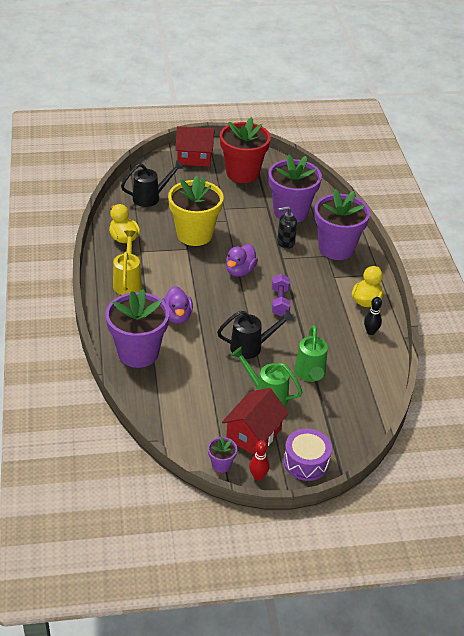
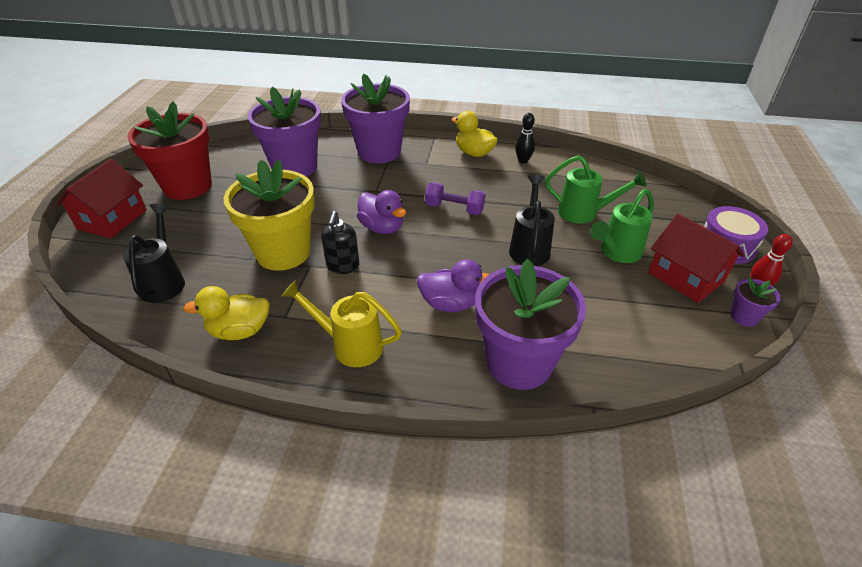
camera: 70 degrees left, 0 degrees up
black soap dispenser [277,206,297,249] -> black soap dispenser moved to [321,211,360,274]

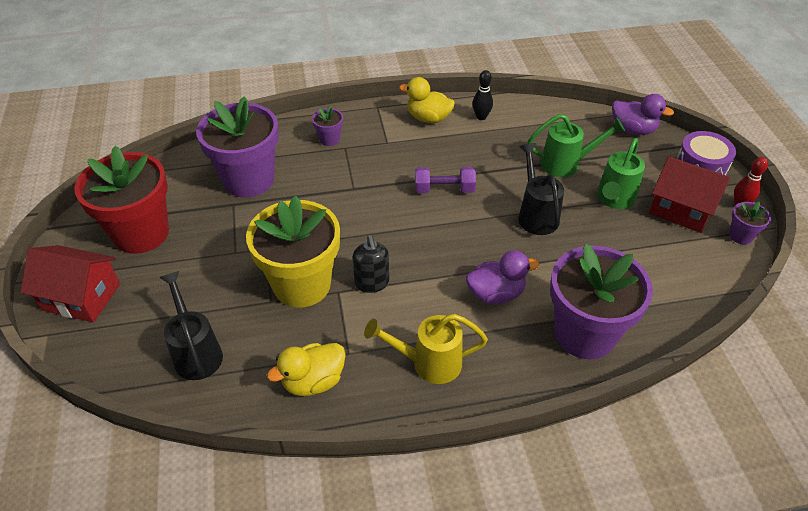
camera: 20 degrees left, 5 degrees up
red house [56,159,147,238] -> red house turned 75 degrees counterclockwise [20,245,120,322]
purple flower pot [341,73,410,163] -> purple flower pot [312,106,343,146], size x0.43
purple duck [357,190,406,234] -> purple duck moved to [612,94,674,135]

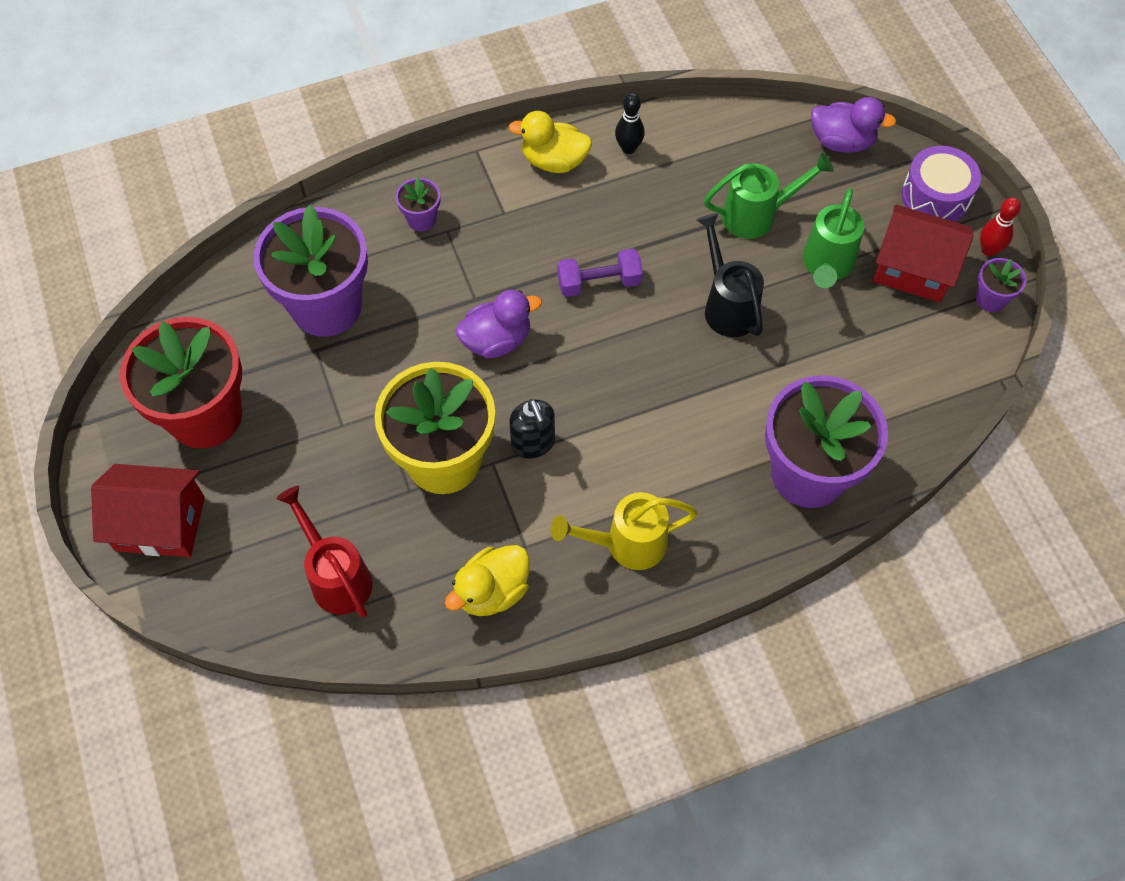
camera: 10 degrees left, 15 degrees up
black watering can [159,271,223,380] -> red watering can [276,486,373,618]
purple duck [466,250,539,305] -> purple duck moved to [456,290,542,358]

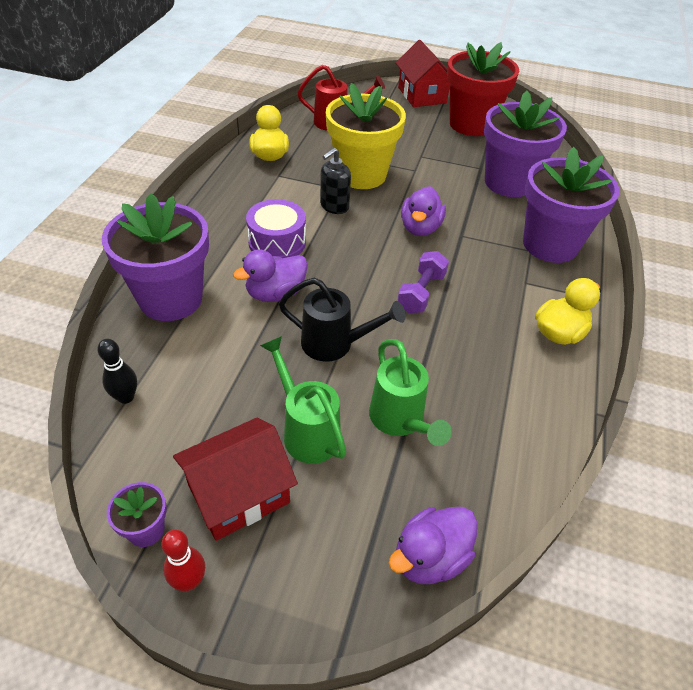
camera: 125 degrees right, 15 degrees down
red house [91,464,205,557] -> red house turned 60 degrees counterclockwise [396,40,450,107]
purple flower pot [396,177,441,231] -> purple flower pot [523,147,620,263], size x2.33
black soap dispenser [509,399,555,459] -> black soap dispenser turned 60 degrees counterclockwise [320,148,351,214]
yellow watering can [551,492,698,570] -> none
black bowling pin [615,93,645,154] -> black bowling pin moved to [97,339,137,404]
green watering can [704,153,834,239] -> green watering can turned 45 degrees counterclockwise [369,339,452,446]
purple drum [901,146,981,222] -> purple drum moved to [246,199,306,258]
none -> purple duck [233,249,308,302]

